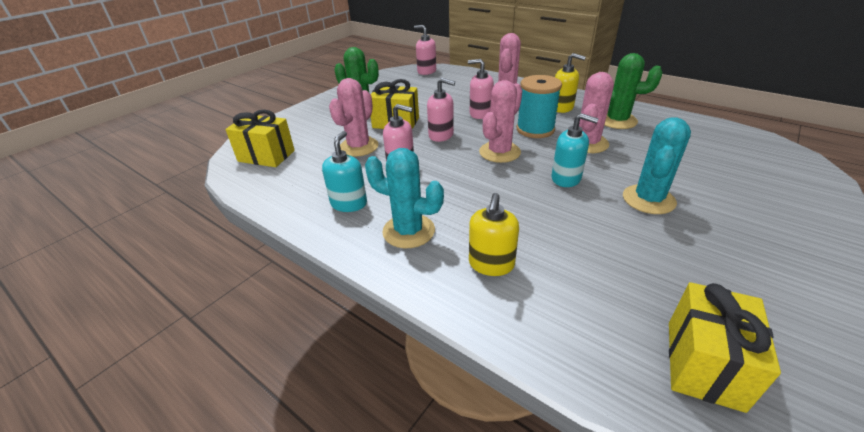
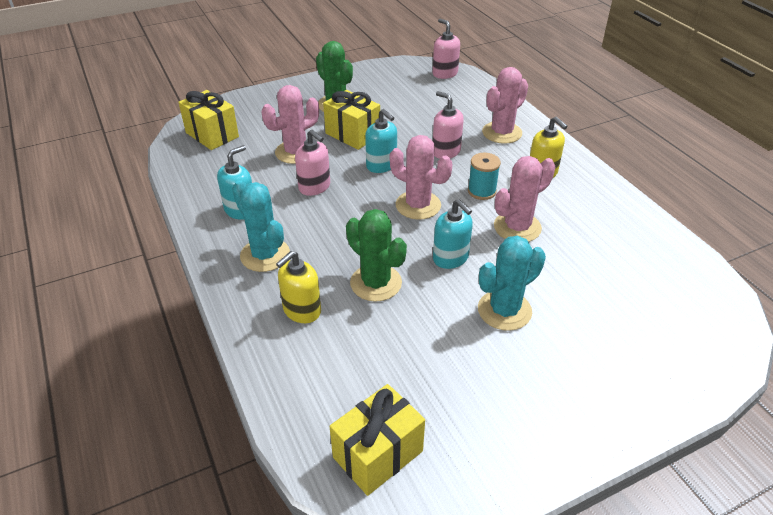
camera: 25 degrees right, 5 degrees up
pink soap dispenser [427,78,455,142] -> turquoise soap dispenser [365,109,397,173]
pink cactus [479,80,522,163] -> pink cactus turned 60 degrees clockwise [390,135,453,220]
turquoise spool [517,75,562,138] -> turquoise spool [468,153,501,200], size x0.65
green cactus [604,53,662,129] -> green cactus moved to [346,209,407,302]

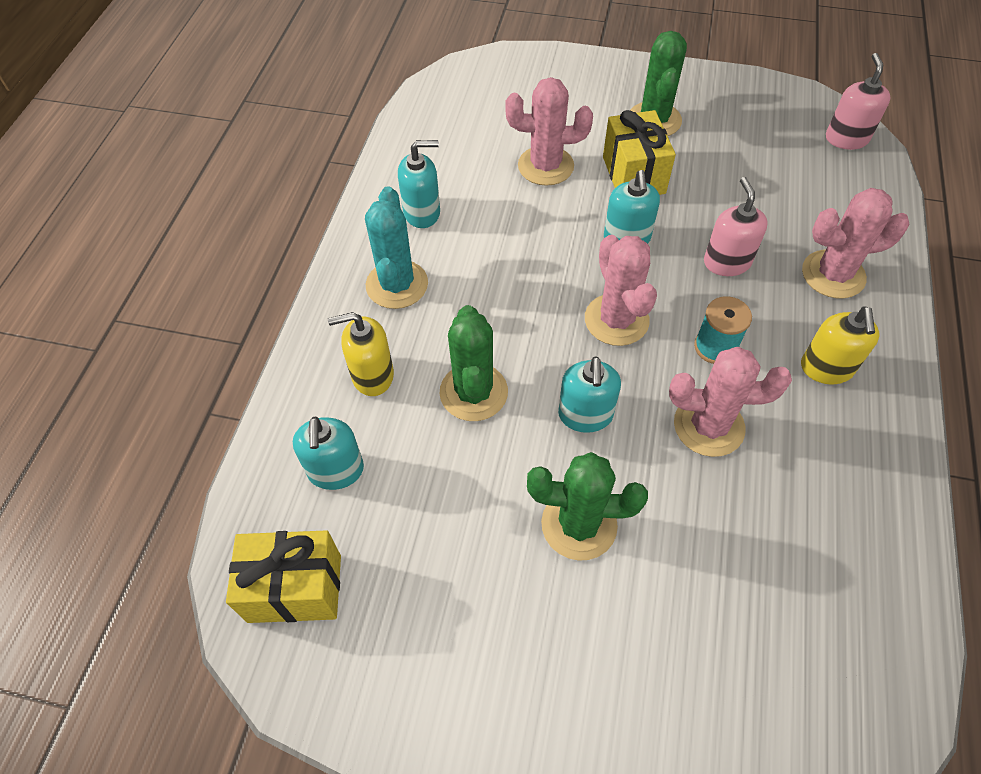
camera: 40 degrees right, 15 degrees up
yellow gift [178,90,239,150] -> none
pink soap dispenser [295,130,330,196] -> none
turquoise cactus [478,236,546,331] -> green cactus [527,452,648,561]
none -> turquoise soap dispenser [293,417,364,490]

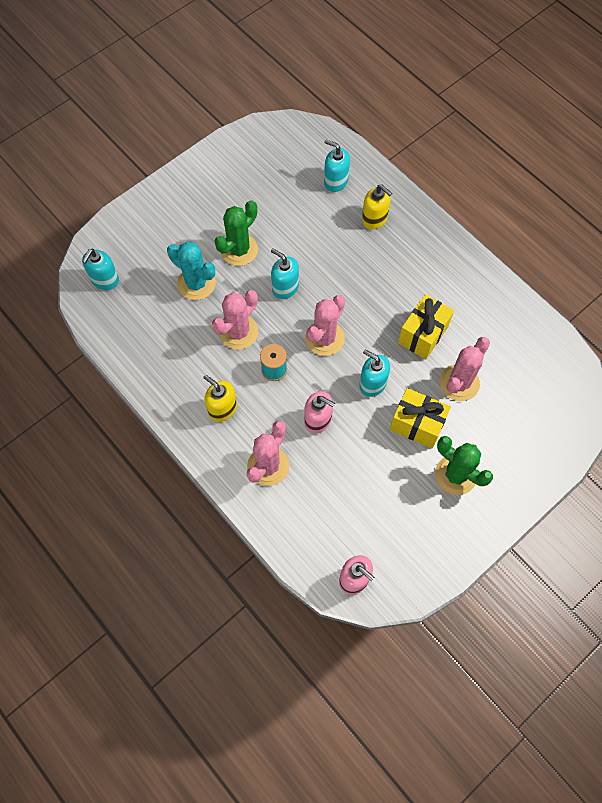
camera: 125 degrees right, 10 degrees up
yellow gift [226,530,341,623] -> yellow gift moved to [398,294,454,359]
yellow soap dispenser [328,312,394,396] -> yellow soap dispenser turned 105 degrees clockwise [362,185,392,229]
turquoise cactus [365,187,428,309] -> turquoise cactus moved to [167,241,216,300]
turquoise soap dispenser [398,140,440,228] -> turquoise soap dispenser moved to [82,249,119,290]
green cactus [440,305,508,421] -> none
pink cactus [585,235,657,346] -> pink cactus turned 75 degrees counterclockwise [305,295,345,356]

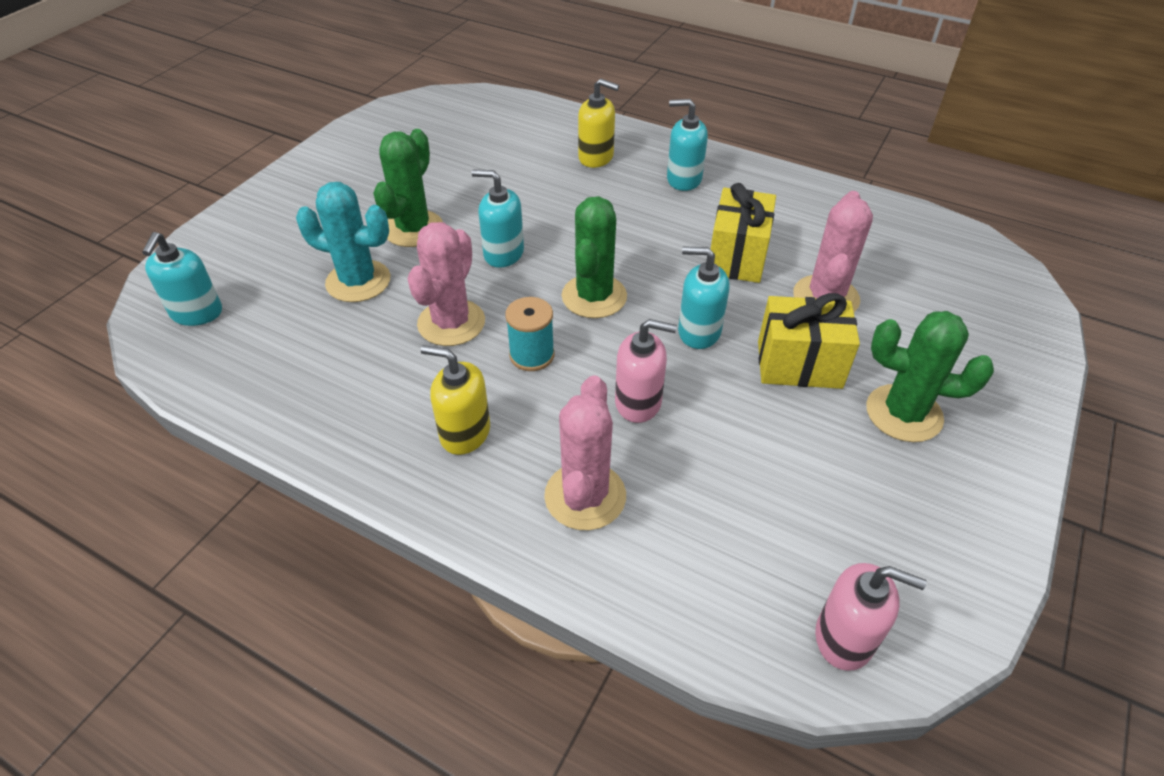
camera: 20 degrees left, 20 degrees down
pink cactus [305,295,345,356] -> green cactus [561,196,627,318]
turquoise soap dispenser [324,140,350,192] -> turquoise soap dispenser moved to [667,99,708,191]

